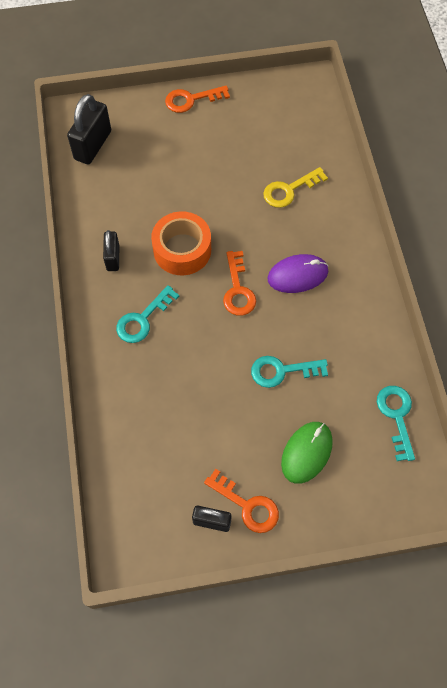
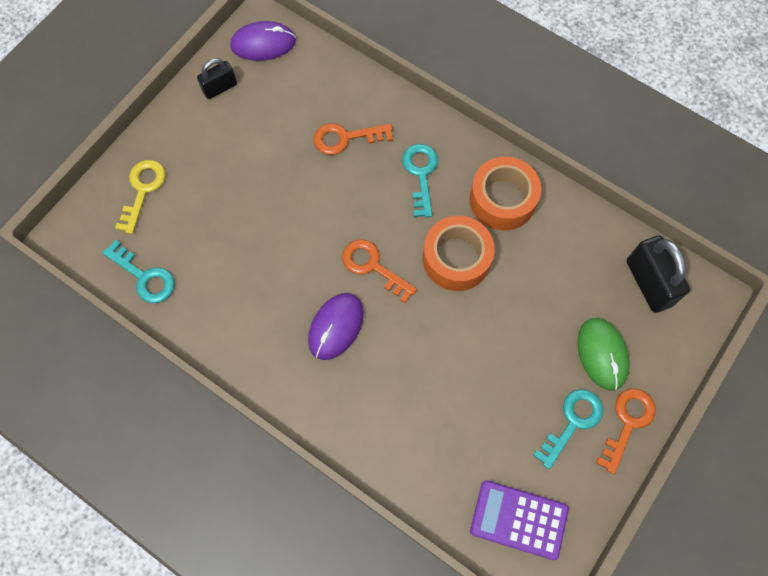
camera: 135 degrees right, 5 degrees up
black padlock [103,230,119,271] -> orange tape [470,157,541,231]
orange key [204,469,279,533] -> orange key moved to [314,123,393,155]
turquoise key [251,356,328,388] -> turquoise key moved to [533,389,603,469]
yellow key [263,167,328,208] -> yellow key moved to [115,160,166,234]
green mouse [281,422,333,484] -> green mouse moved to [577,318,630,391]
none -> purple mouse [230,21,296,61]
none -> purple calculator [470,480,569,560]

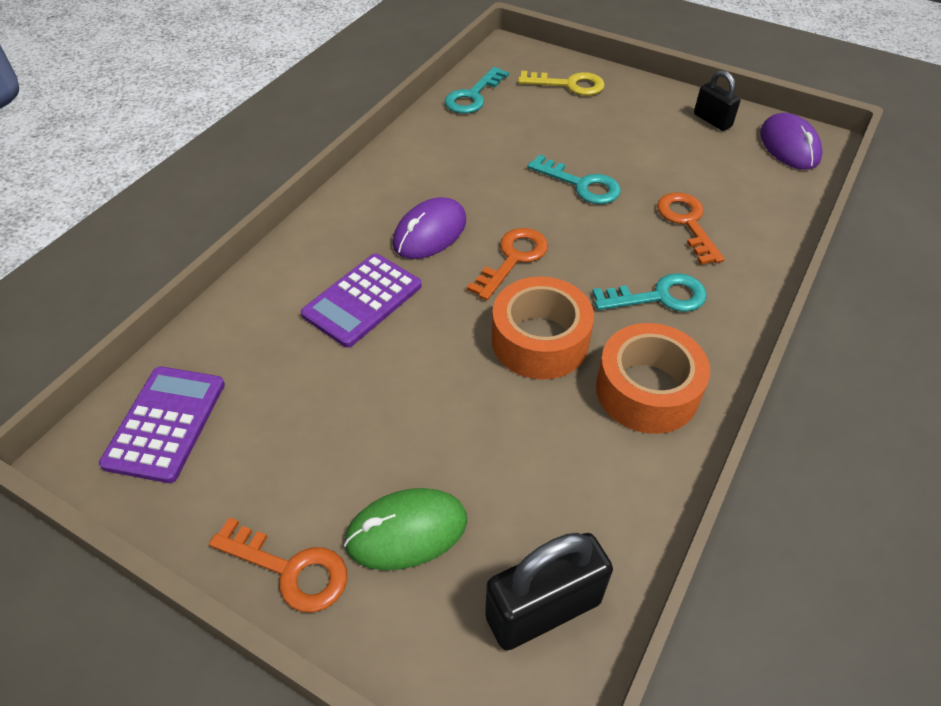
camera: 85 degrees right, 20 degrees down
purple mouse [308,293,364,360] -> purple mouse turned 75 degrees counterclockwise [393,197,466,259]
turquoise key [533,389,603,469] -> turquoise key moved to [527,154,621,204]
none -> purple calculator [301,254,422,348]

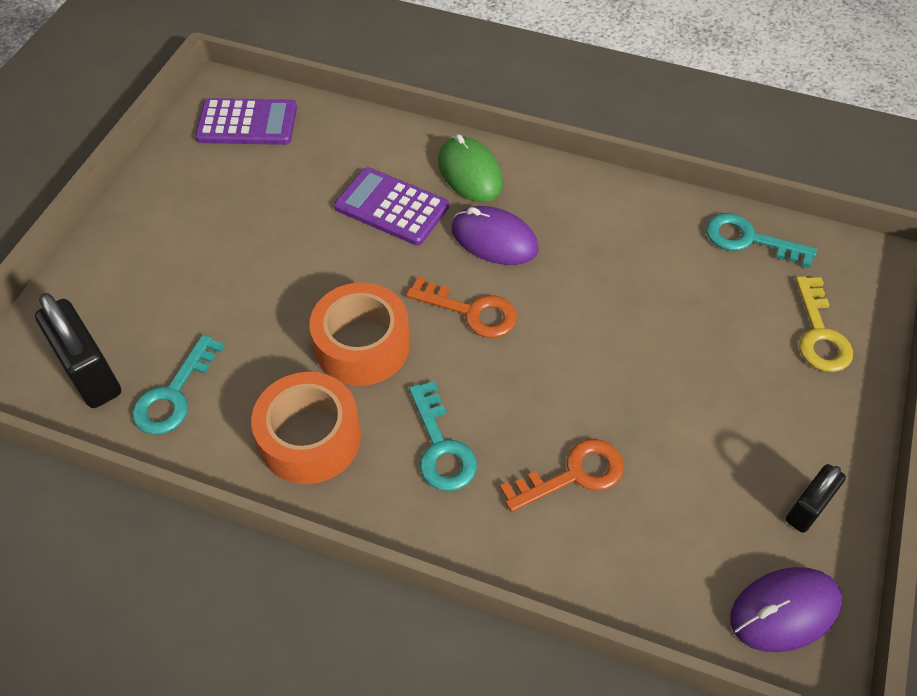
camera: 80 degrees right, 5 degrees up
orange key [209,517,347,612] -> none
green mouse [344,488,467,570] -> green mouse moved to [438,134,503,202]
turquoise key [527,154,621,204] -> turquoise key moved to [132,334,225,435]

